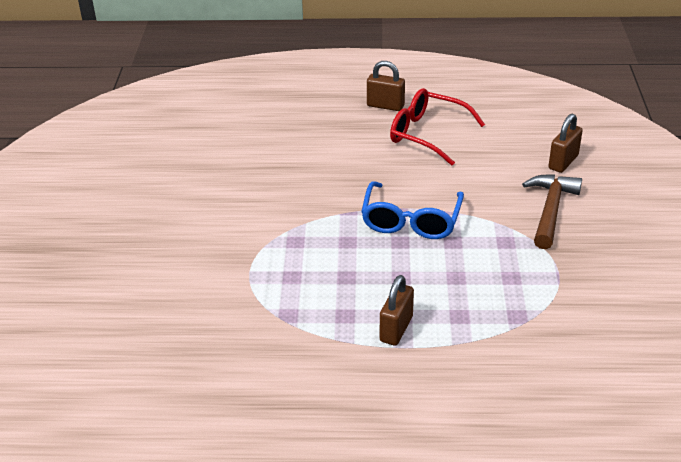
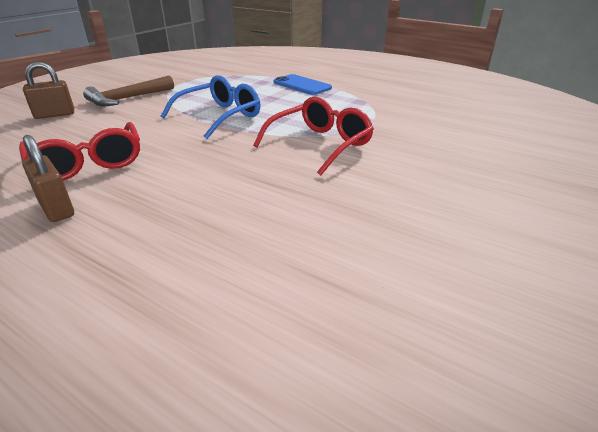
camera: 150 degrees left, 5 degrees down
brown padlock [380,275,414,346] -> blue phone [273,74,332,95]
none -> red glasses [253,97,374,175]

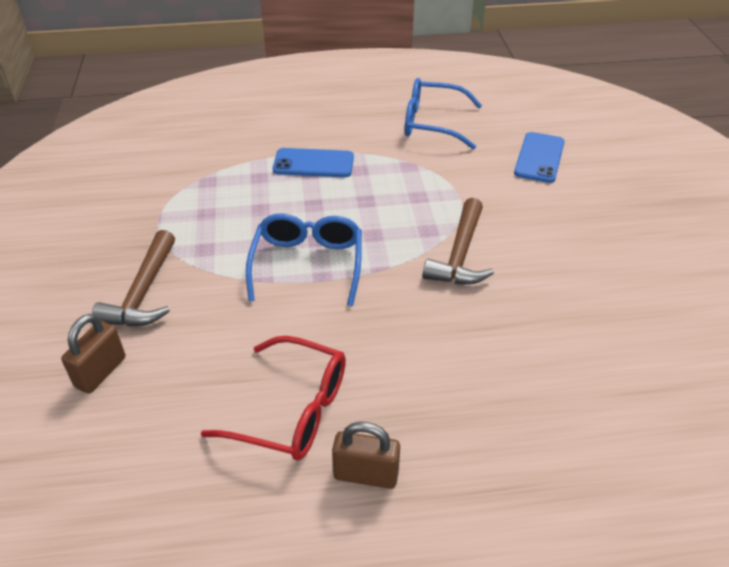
camera: 40 degrees left, 10 degrees up
red glasses [253,97,374,175] -> brown hammer [423,198,494,284]
none -> blue glasses [405,78,482,149]
none -> blue phone [514,132,565,183]

